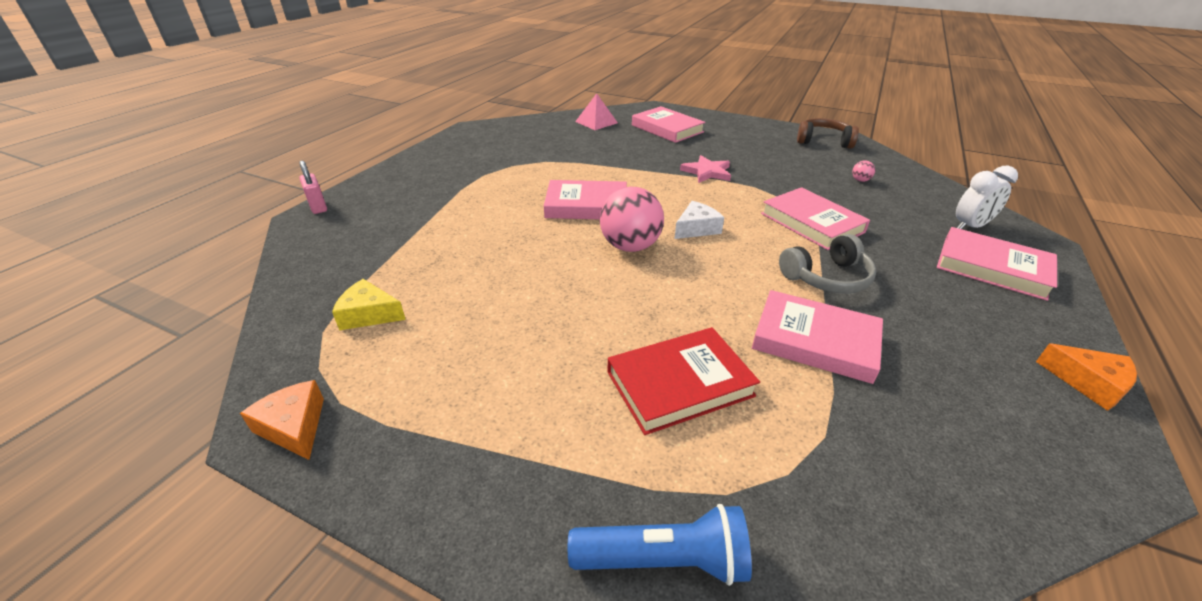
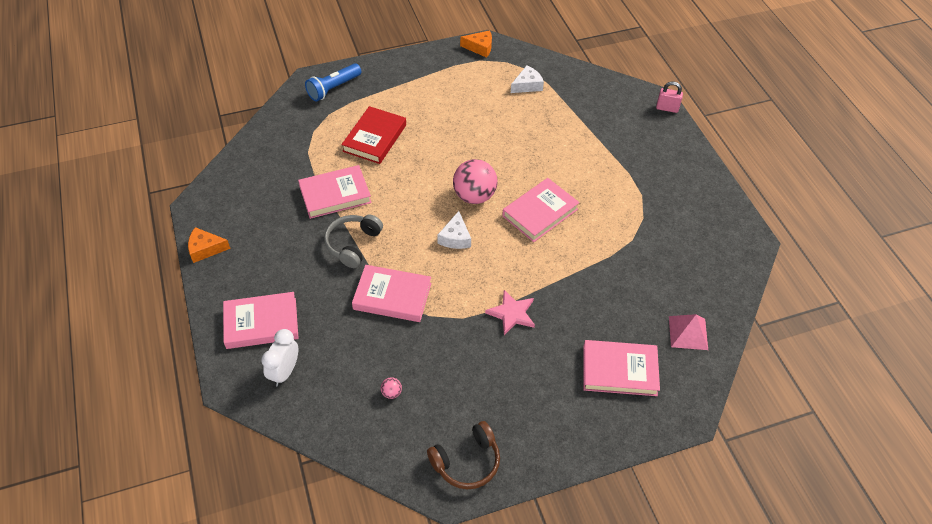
camera: 135 degrees right, 15 degrees up
yellow cheese [332,279,406,330] -> white cheese [511,65,544,93]

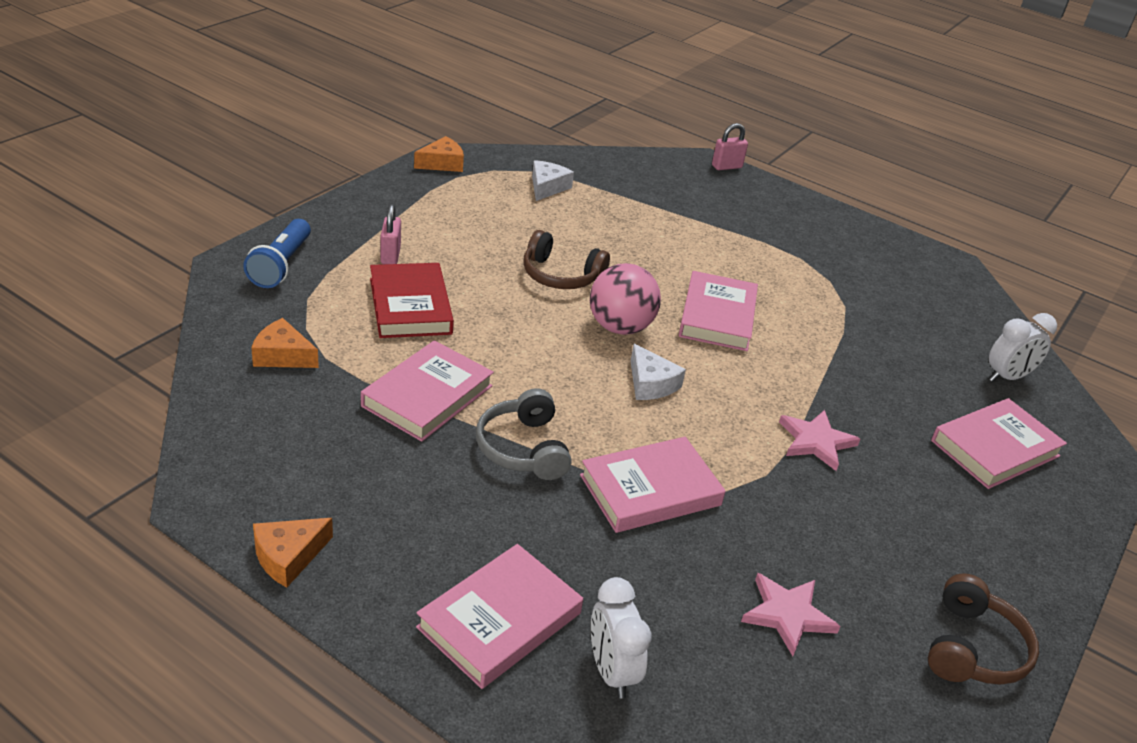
camera: 40 degrees left, 15 degrees down
pink ball [381,377,402,399] -> pink star [741,573,841,656]
pink pyramid [669,314,708,350] -> white clock [989,313,1057,382]
none -> orange cheese [251,318,319,368]
none -> pink padlock [380,204,401,264]
none -> brown headphones [523,230,610,289]

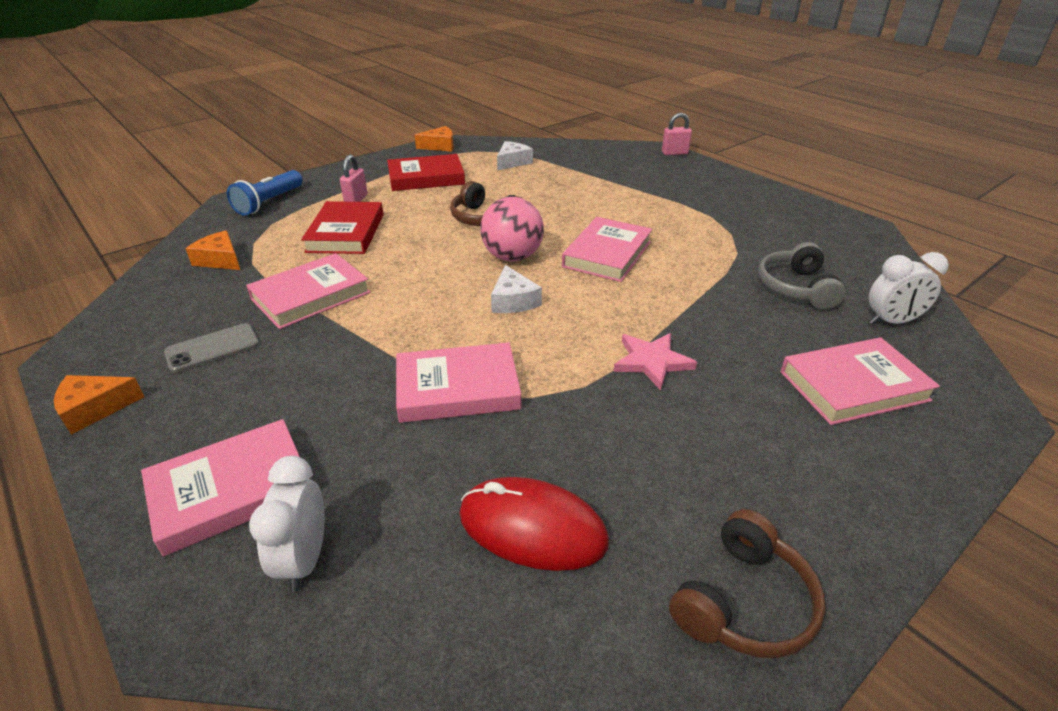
camera: 20 degrees right, 0 degrees up
grey headphones [476,388,572,480] -> grey headphones moved to [758,242,845,310]
pink star [741,573,841,656] -> red mouse [459,477,609,571]
none -> grey phone [164,323,260,373]
none -> red book [387,154,465,191]

